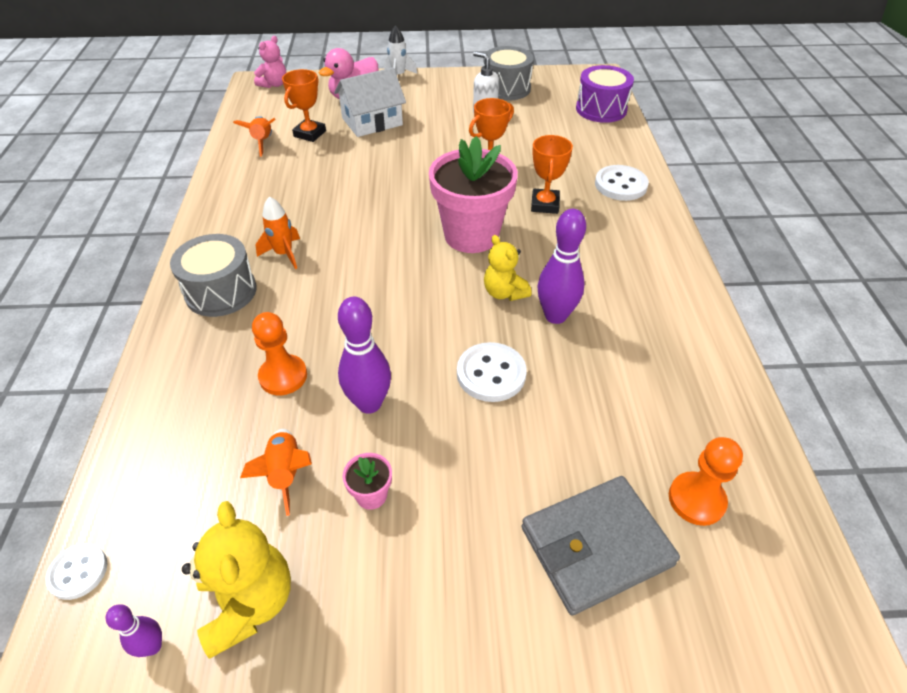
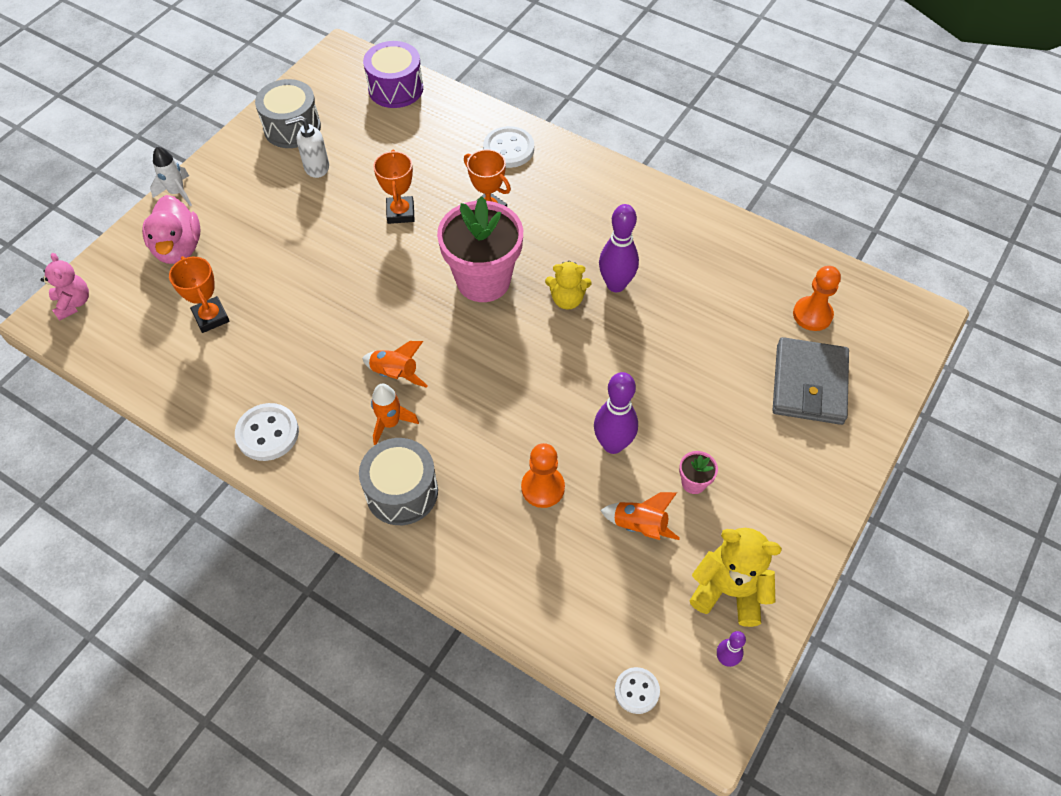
camera: 55 degrees left, 10 degrees up
orange rocket [233,116,276,157] -> orange rocket moved to [362,341,428,388]
white house [334,68,406,137] -> none
white button [457,342,527,402] -> white button moved to [235,403,299,461]

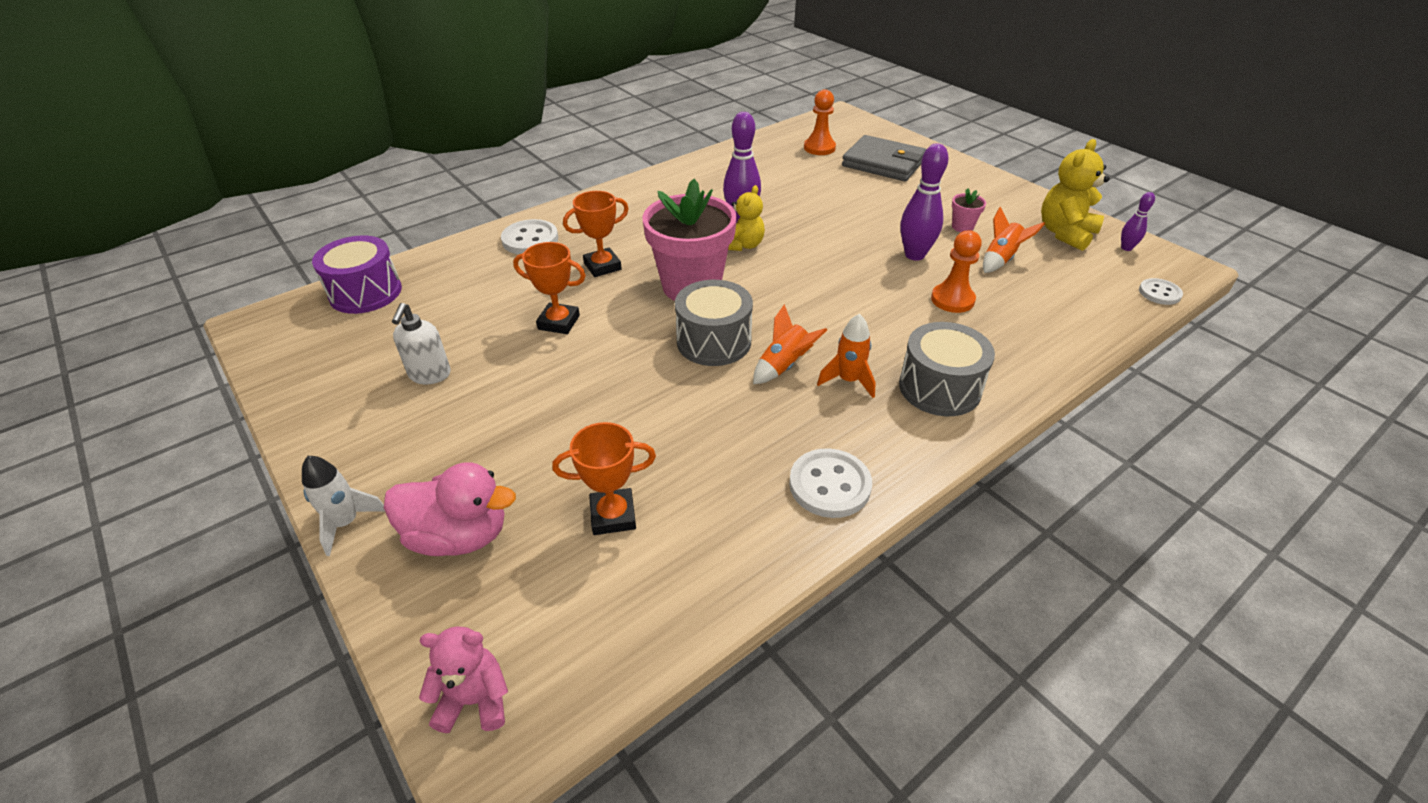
camera: 70 degrees left, 15 degrees down
grey drum [255,79,321,148] -> grey drum moved to [675,280,753,366]

